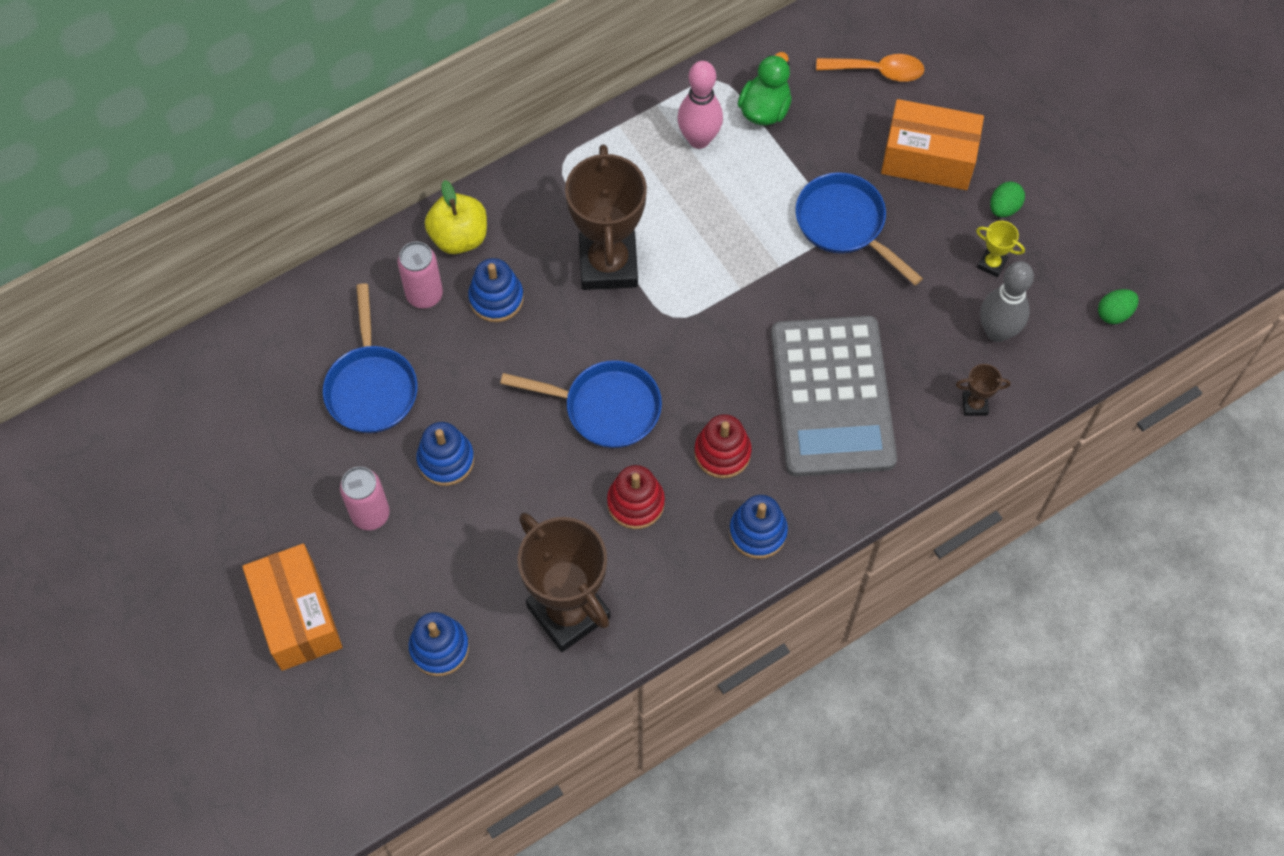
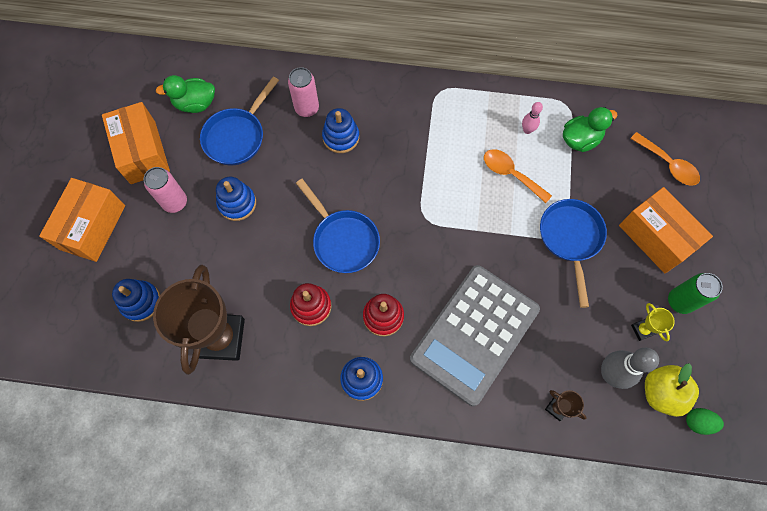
camera: 40 degrees right, 5 degrees up
yellow apple [425,180,487,254] -> yellow apple moved to [645,363,699,417]
brown trophy [565,145,647,290] -> none
pink bowling pin [677,61,723,149] -> pink bowling pin [522,102,543,134], size x0.54
green egg [990,182,1025,217] -> green can [668,273,723,314]
none -> orange box [102,102,170,184]
none -> green duck [156,75,215,113]
none -> orange spoon [484,149,552,203]

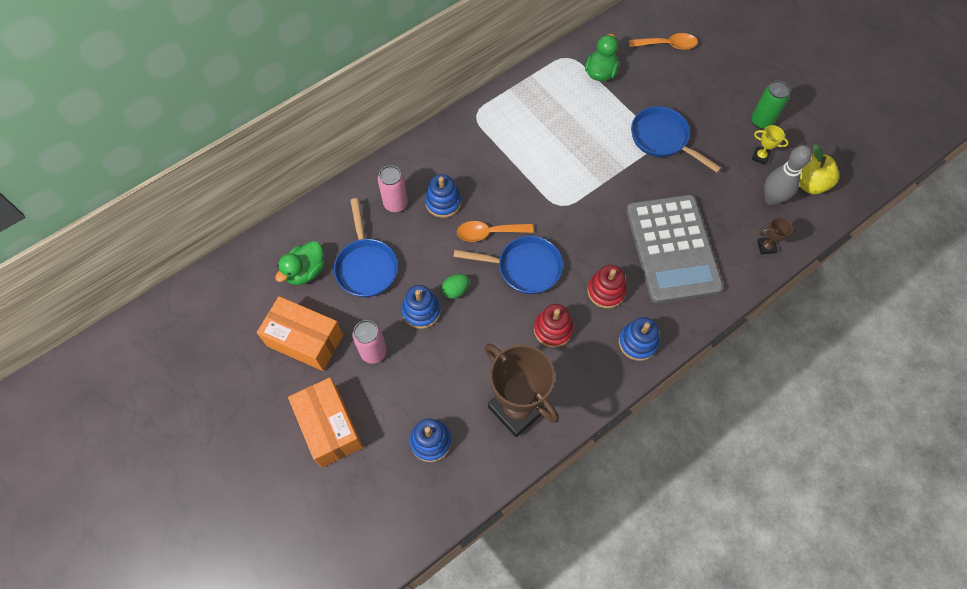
camera: 45 degrees left, 5 degrees down
orange spoon [484,149,552,203] -> orange spoon moved to [457,221,534,242]
pink bowling pin [522,102,543,134] -> none
orange box [619,187,713,273] -> none
green egg [686,408,724,435] -> green egg moved to [442,274,469,299]

